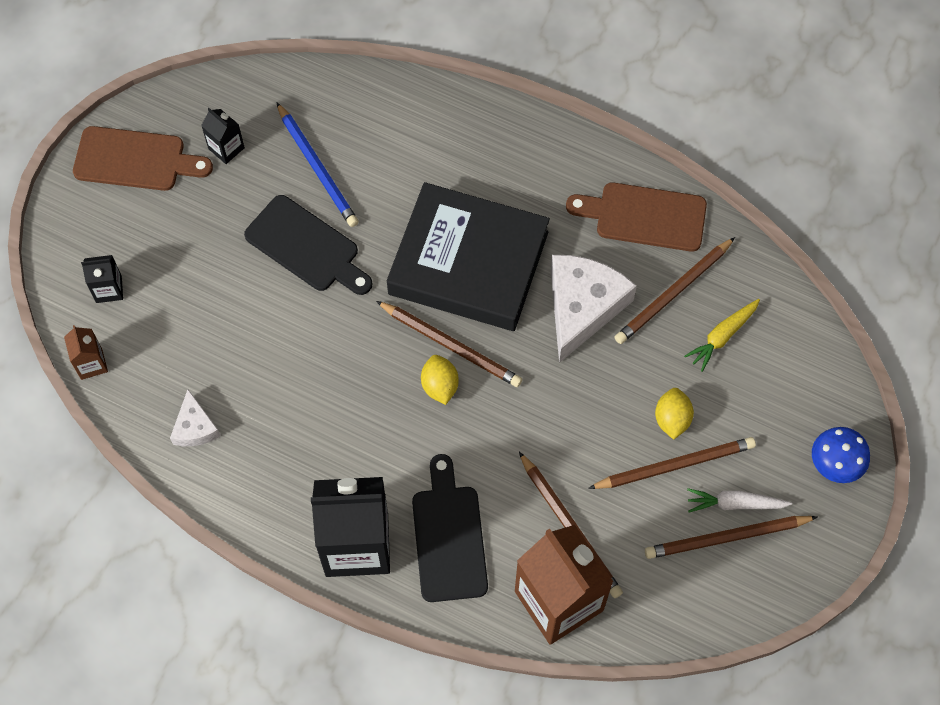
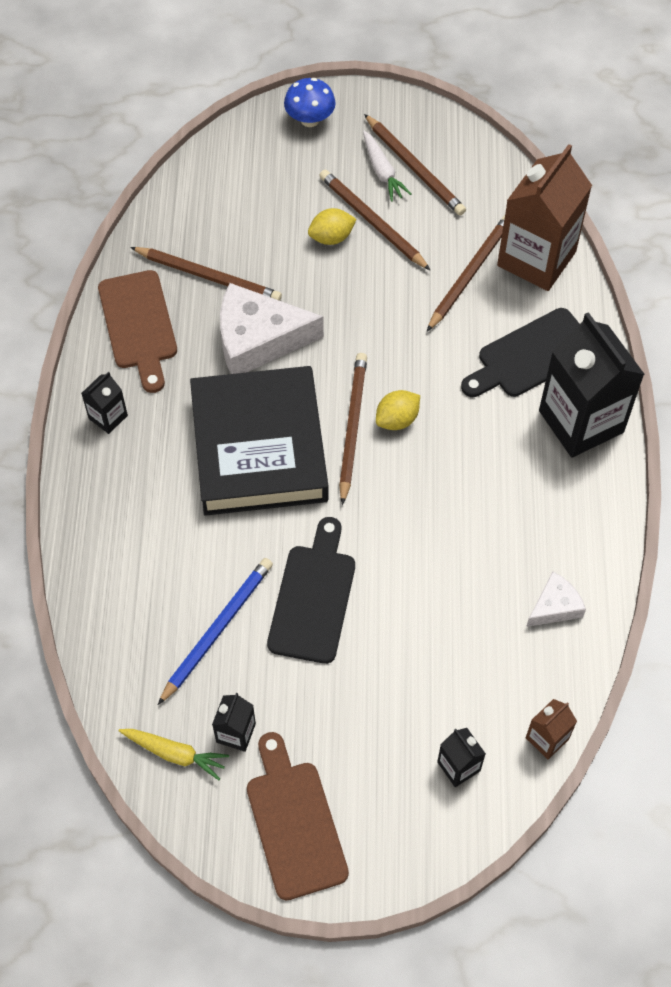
camera: 115 degrees left, 5 degrees down
yellow carrot [684,299,760,372] -> yellow carrot moved to [119,729,229,780]
none -> black carton [81,372,128,434]

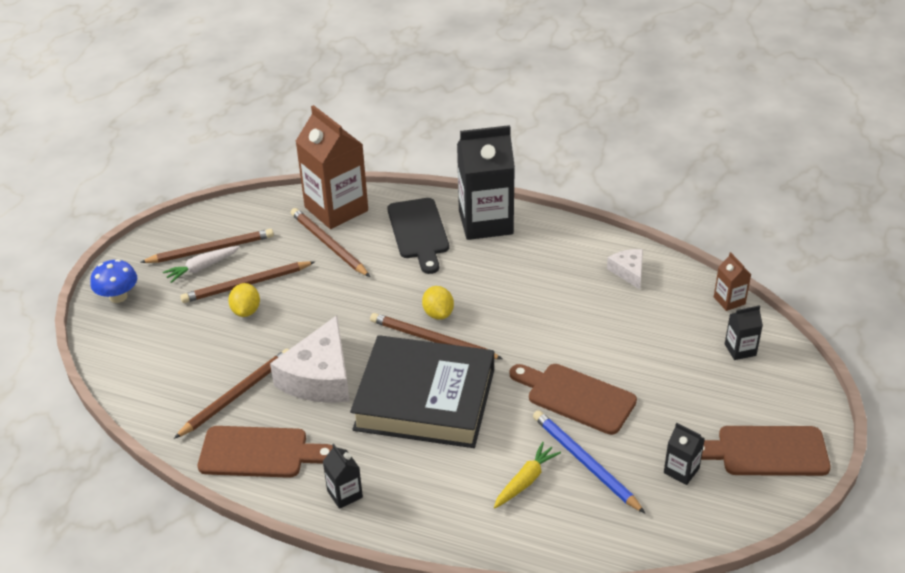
camera: 70 degrees left, 20 degrees down
yellow carrot [119,729,229,780] -> yellow carrot moved to [494,442,561,508]
black cutting board [267,517,355,664] -> brown cutting board [510,364,637,435]
white carrot [363,131,411,202] -> white carrot turned 150 degrees clockwise [163,246,239,283]

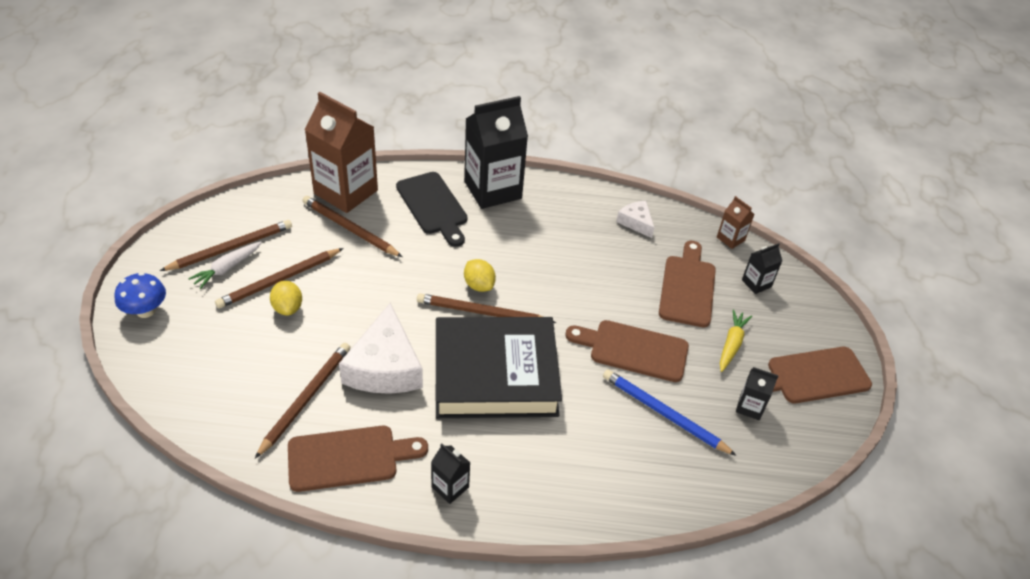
camera: 20 degrees left, 5 degrees up
yellow carrot [494,442,561,508] -> yellow carrot moved to [720,310,752,372]
none -> brown cutting board [659,241,716,327]

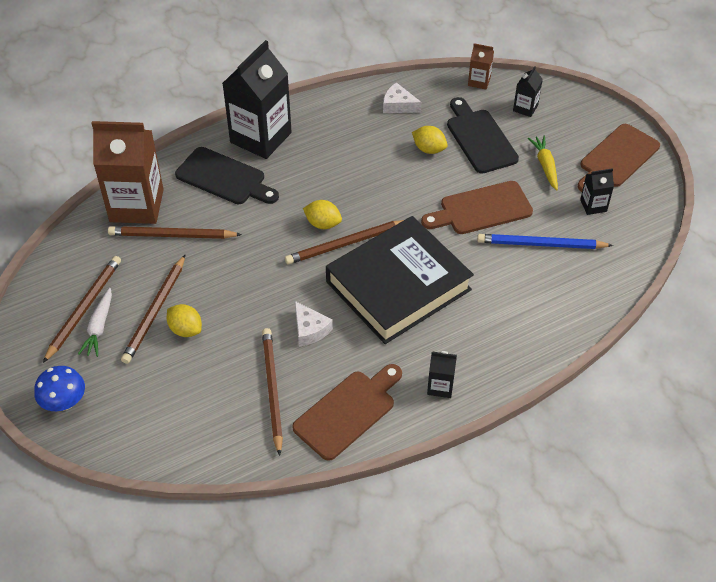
camera: 30 degrees left, 5 degrees up
white cheese [339,303,423,394] -> white cheese [295,301,333,346], size x0.52
brown cutting board [659,241,716,327] -> black cutting board [447,97,519,174]
none -> yellow lemon [412,126,447,154]

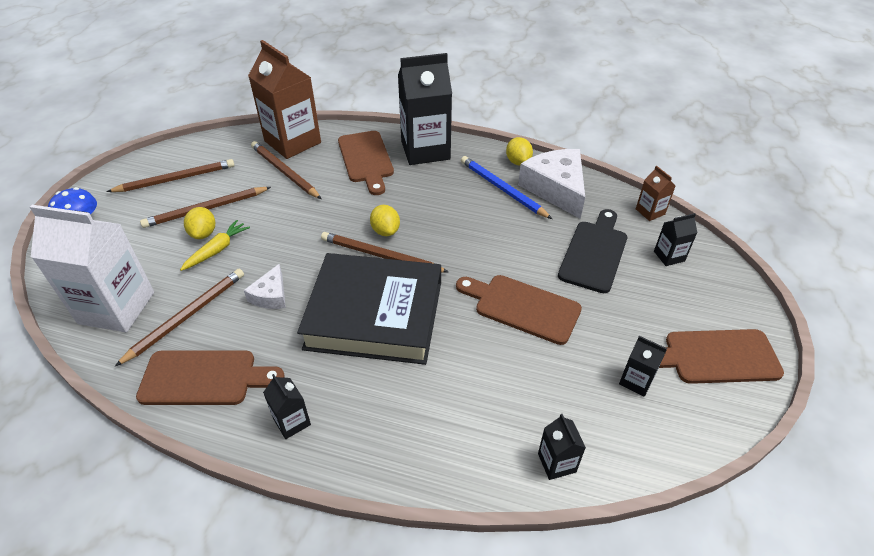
camera: 45 degrees right, 5 degrees down
white carrot [78,288,112,357] -> none
black cutting board [175,147,279,204] -> brown cutting board [338,131,394,195]
white cheese [383,82,422,113] -> white cheese [518,149,585,219], size x1.93
yellow lemon [412,126,447,154] -> yellow lemon moved to [506,137,533,165]
blue pencil [477,234,613,249] -> blue pencil moved to [461,156,552,219]
yellow carrot [528,135,558,190] -> yellow carrot moved to [180,220,250,271]
none -> white carton [30,205,154,332]
none -> black carton [538,414,586,480]

